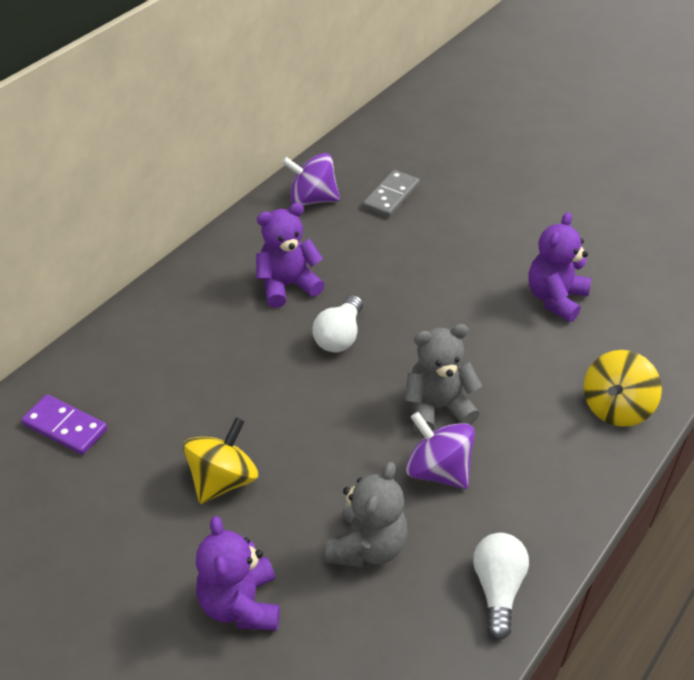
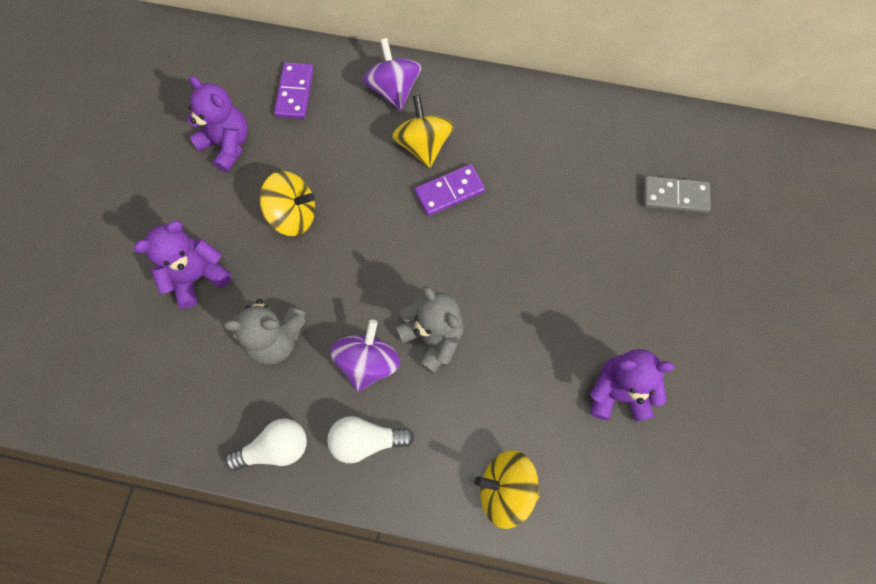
camera: 65 degrees right, 25 degrees up
purple teddy bear [256,203,324,308] -> purple teddy bear moved to [187,76,248,172]
purple spinning top [282,153,340,206] -> purple spinning top moved to [363,38,422,110]
white light bulb [312,295,363,352] -> white light bulb moved to [327,416,414,463]
none -> yellow spinning top [392,95,454,168]
none -> purple domino [415,164,485,216]

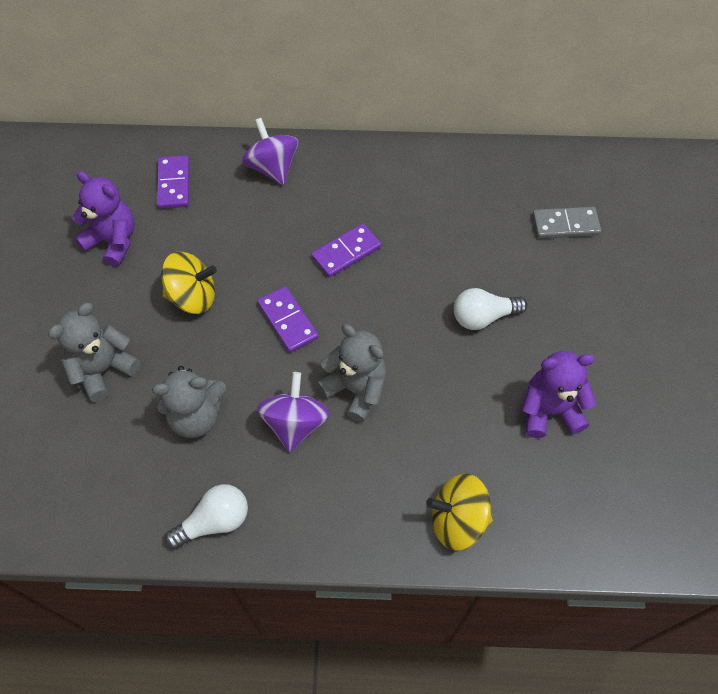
camera: 10 degrees left, 10 degrees down
purple teddy bear [134,221,232,309] -> grey teddy bear [48,303,140,402]
white light bulb [327,416,414,463] -> white light bulb moved to [454,288,528,330]
yellow spinning top [392,95,454,168] -> none
none -> purple domino [258,286,319,353]

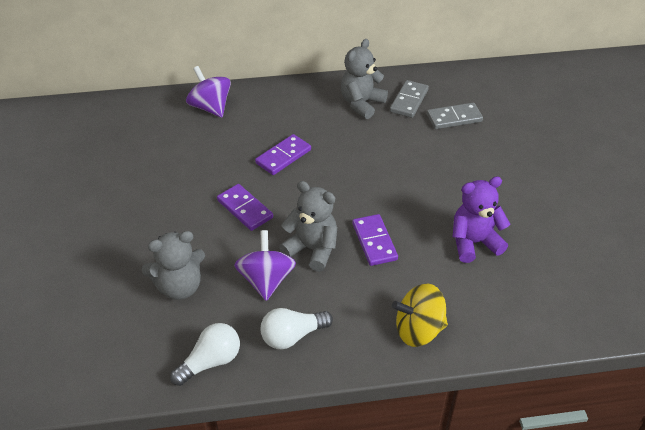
camera: 10 degrees left, 15 degrees down
grey teddy bear [48,303,140,402] -> grey teddy bear moved to [341,39,388,119]
purple teddy bear [72,171,135,267] -> none
purple domino [157,155,189,209] -> purple domino moved to [352,214,398,266]
yellow spinning top [161,252,217,314] -> none
white light bulb [454,288,528,330] -> white light bulb moved to [261,308,333,350]
none -> grey domino [390,80,429,118]

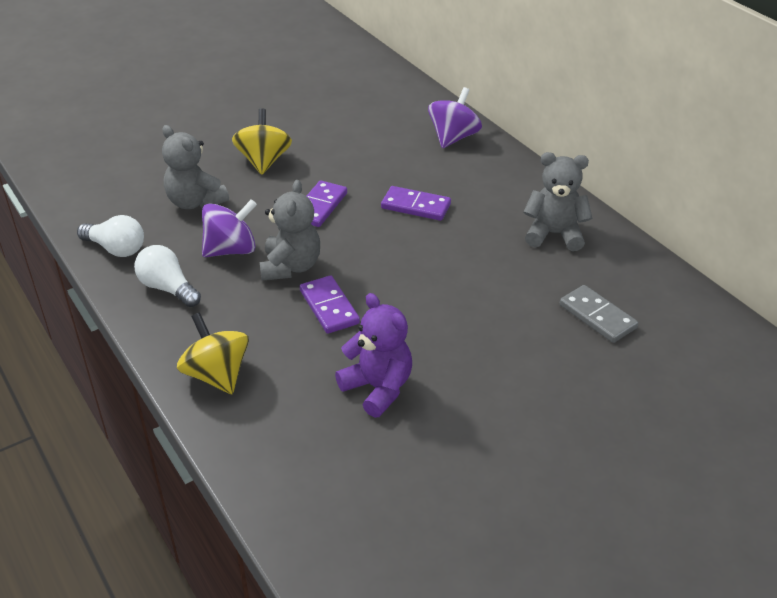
camera: 65 degrees right, 5 degrees down
purple domino [352,214,398,266] -> purple domino turned 75 degrees counterclockwise [300,275,360,334]
grey domino [390,80,429,118] -> none
none -> yellow spinning top [232,108,292,175]

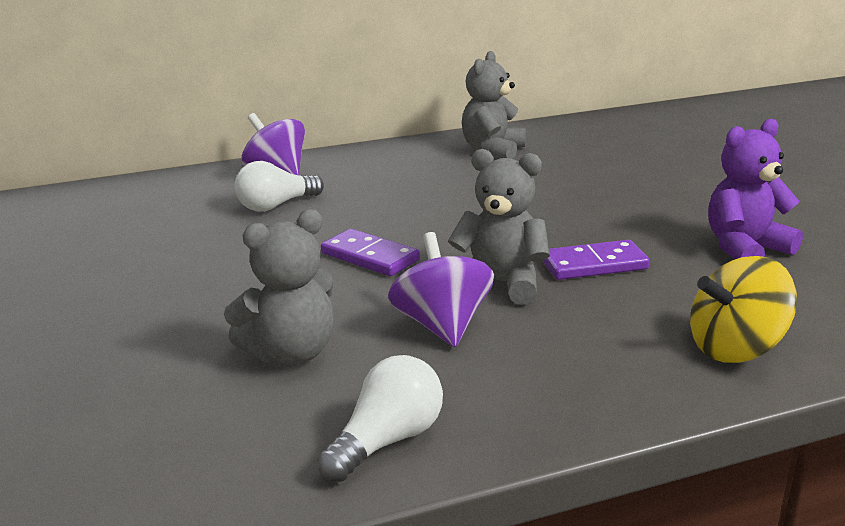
camera: 75 degrees left, 15 degrees down
white light bulb [134,245,201,307] -> white light bulb moved to [235,161,324,211]
yellow spinning top [232,108,292,175] -> none
purple domino [381,186,451,221] -> none
grey domino [560,285,638,343] -> none

